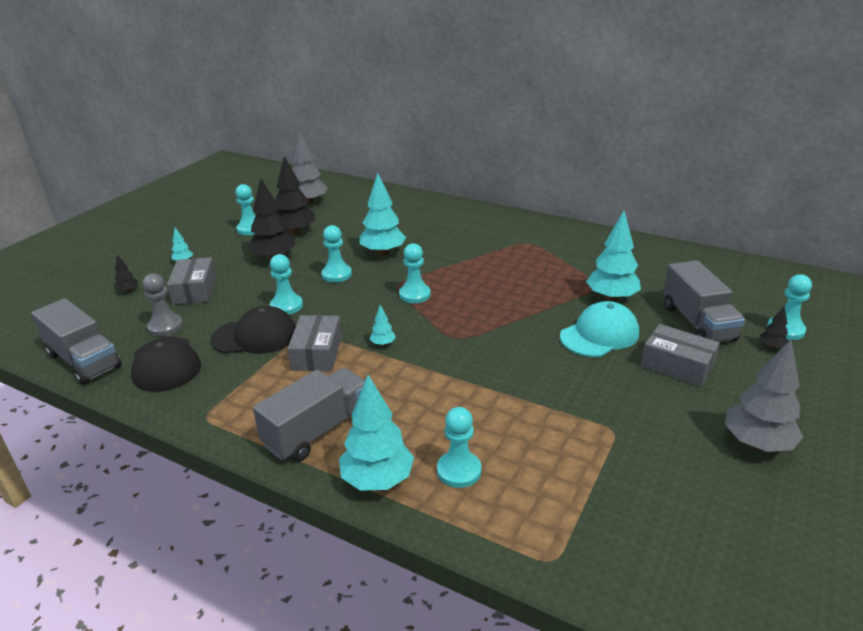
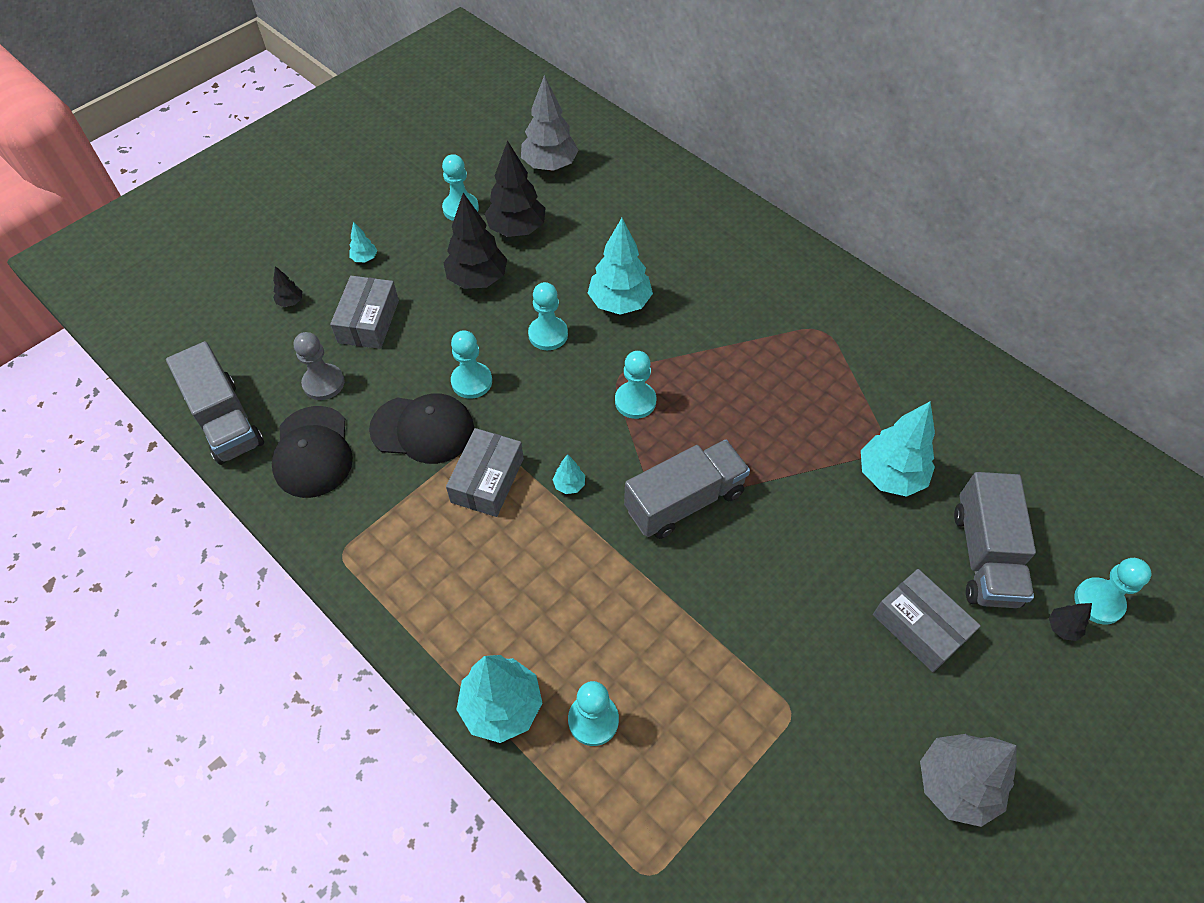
camera: 15 degrees right, 25 degrees up
grey truck [253,368,365,462] -> grey truck moved to [624,440,750,539]
turquoise cap [560,301,639,357] -> none

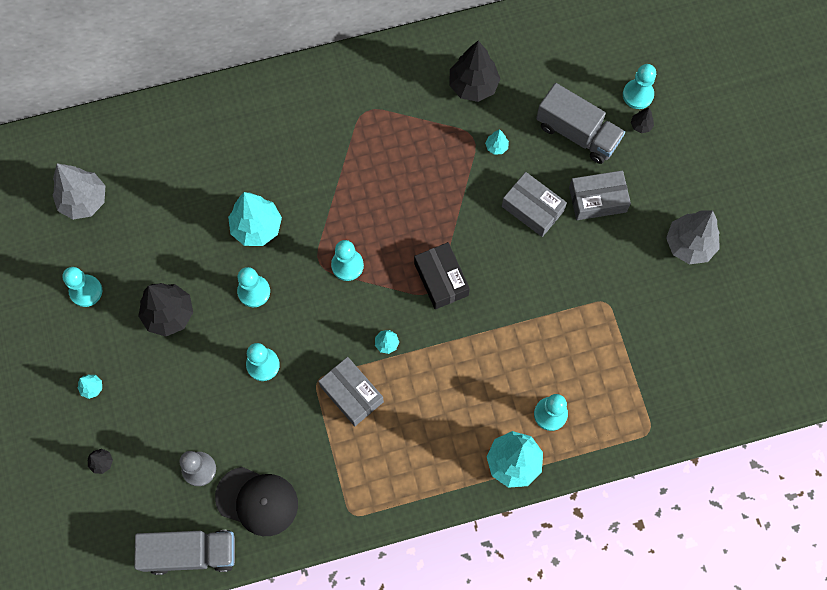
camera: 60 degrees left, 15 degrees up
grey box [330,276,399,349] -> grey box moved to [502,172,567,237]
black cap [369,393,474,464] -> none
black tree [485,140,545,237] -> black tree moved to [449,41,500,102]
grey truck [624,440,750,539] -> black box [414,242,470,309]
turquoise tree [861,402,935,497] -> turquoise tree [485,129,509,155], size x0.45

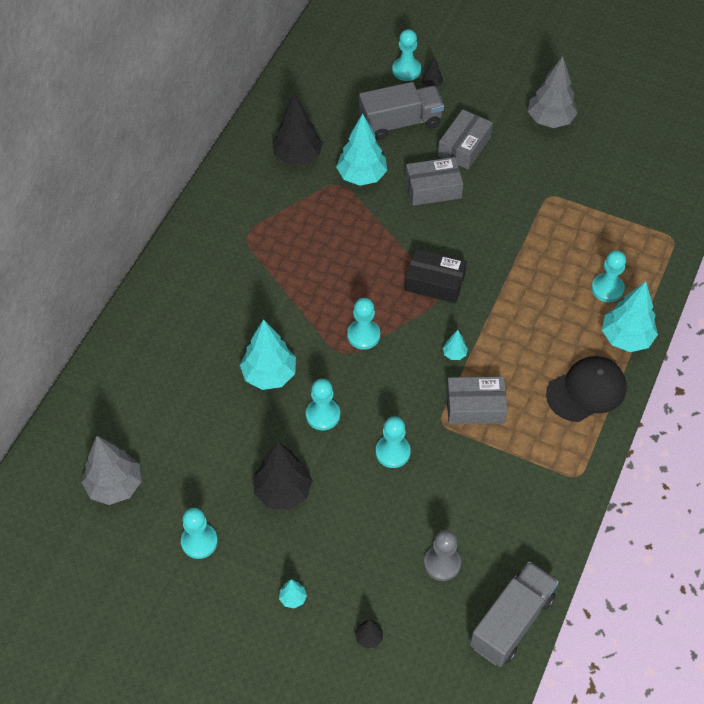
camera: 50 degrees left, 15 degrees down
black cap [215,467,298,536] -> black cap moved to [546,356,627,422]
turquoise tree [485,129,509,155] -> turquoise tree [336,114,387,186], size x2.22

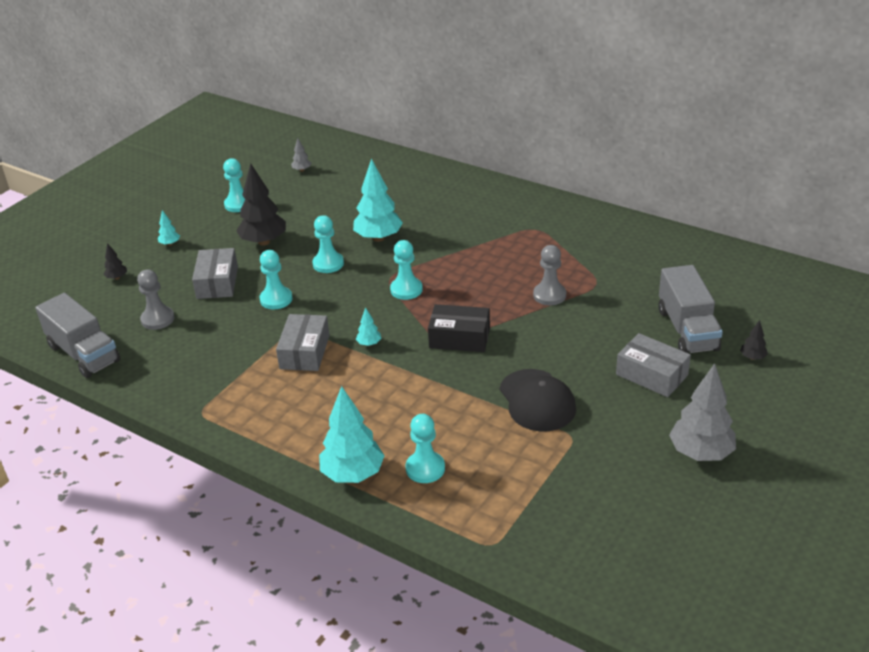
camera: 100 degrees right, 20 degrees down
grey tree [81,436,141,505] -> grey tree [291,138,311,172], size x0.45
black tree [272,93,323,164] -> none
turquoise tree [336,114,387,186] -> none
turquoise pawn [392,29,421,81] -> none
grey box [405,157,463,206] -> grey box moved to [192,248,238,299]
black box [405,248,467,303] -> black box turned 75 degrees clockwise [428,304,490,352]
black cap [546,356,627,422] -> black cap moved to [500,369,576,431]
none -> grey pawn [533,245,566,305]

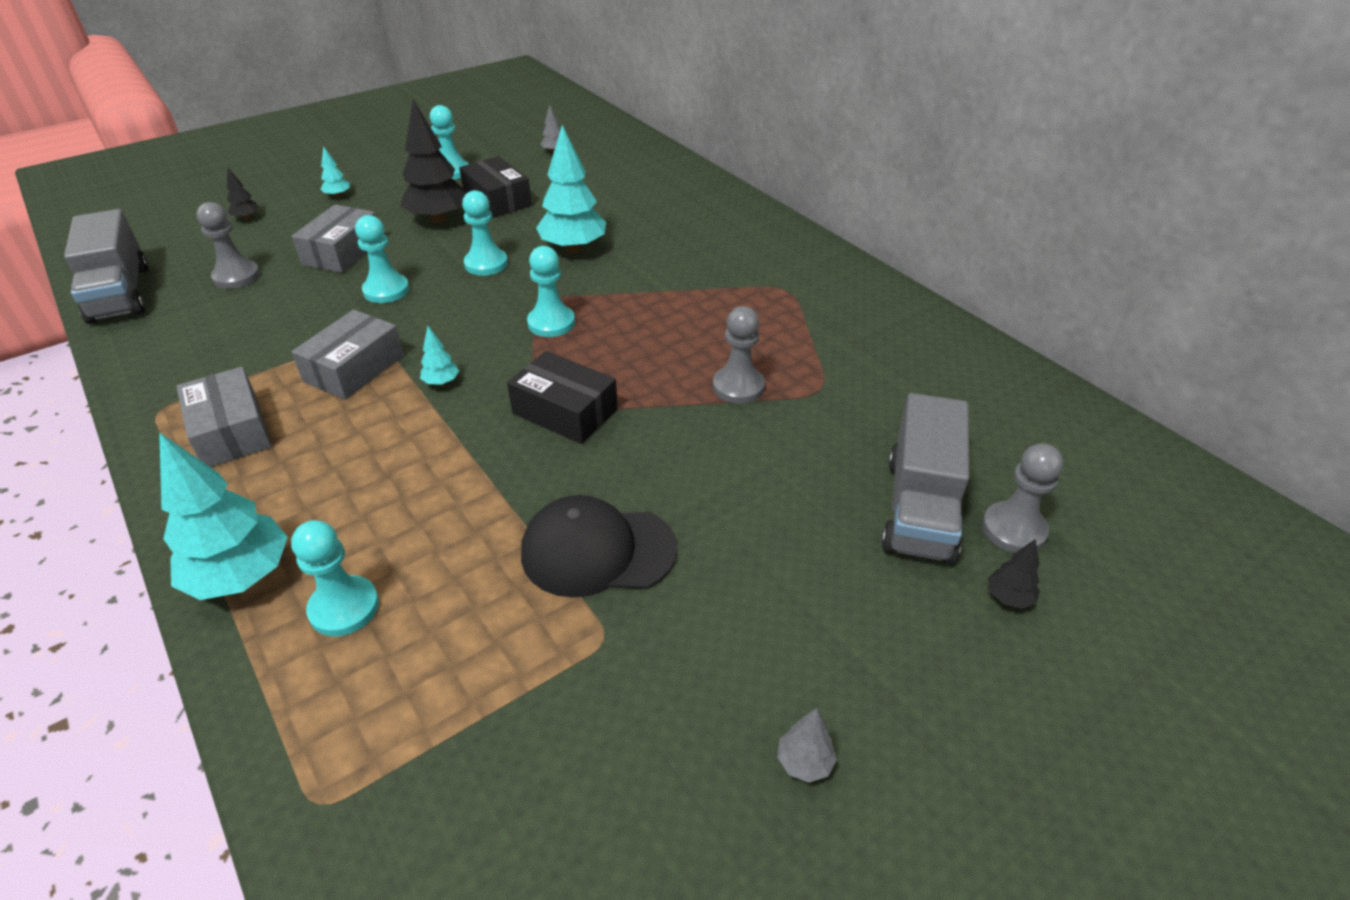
camera: 20 degrees right, 5 degrees up
black cap [500,369,576,431] -> black cap turned 90 degrees clockwise [521,495,678,598]
grey box [616,333,691,397] -> grey box moved to [176,367,272,467]
grey tree [669,363,736,461] -> grey tree [777,708,837,783], size x0.45
none -> black box [459,156,532,218]
none -> grey pawn [982,443,1063,553]

